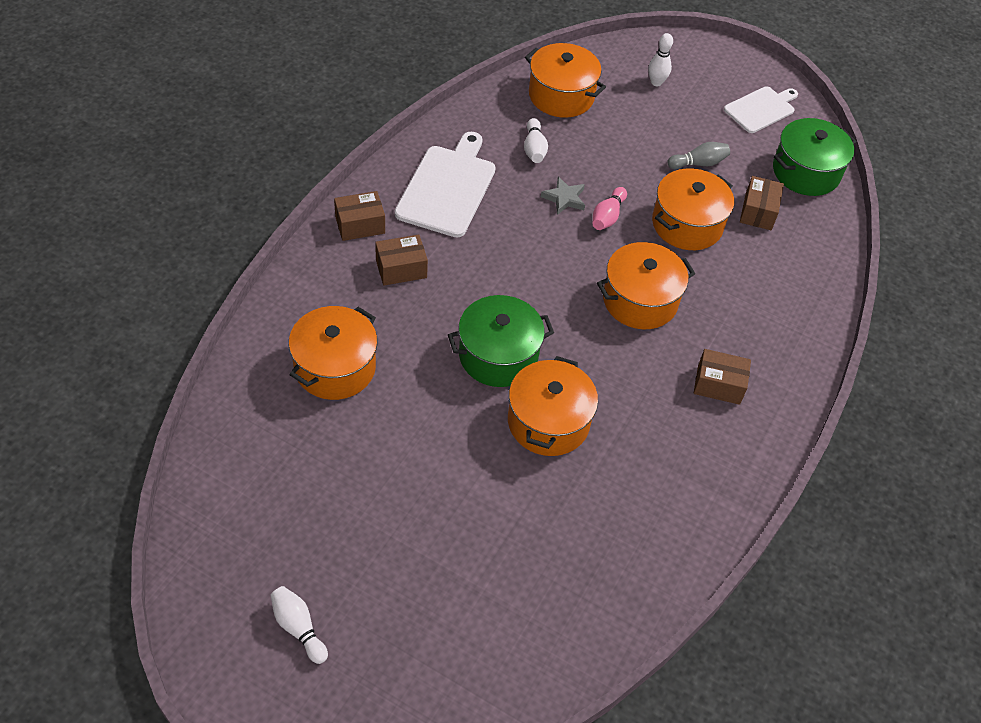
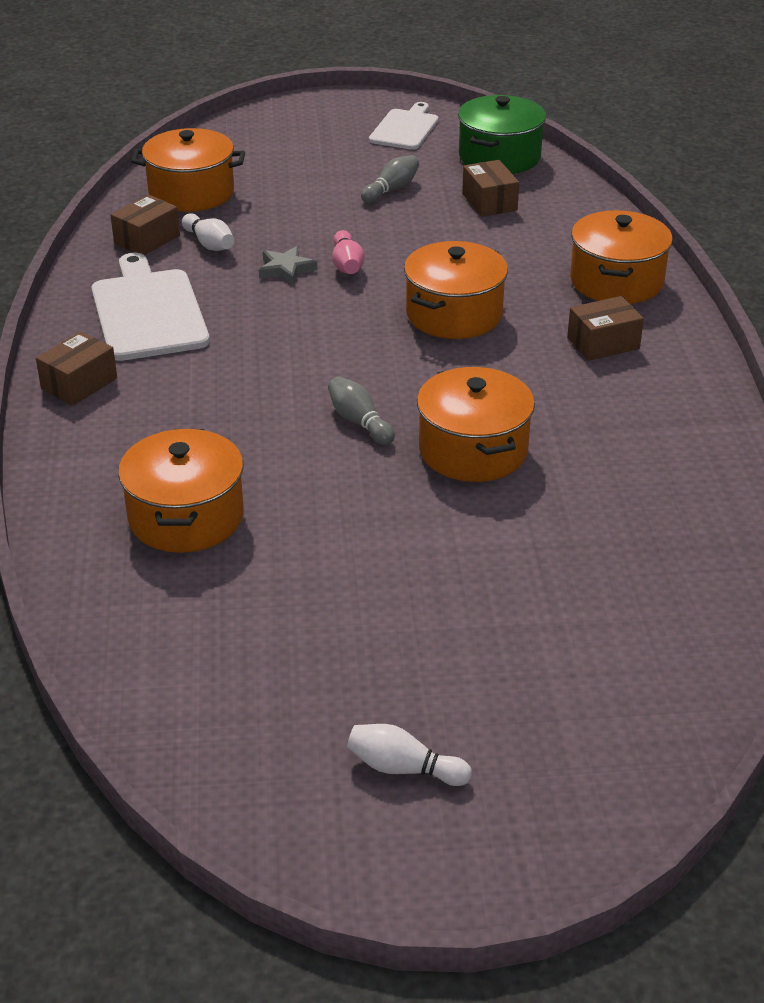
camera: 30 degrees left, 15 degrees down
brown box [375,234,428,286] -> brown box moved to [110,195,180,255]
green pot [448,295,554,387] -> grey bowling pin [328,376,395,445]
white bowling pin [648,33,673,86] -> none
orange pot [652,168,734,250] -> orange pot moved to [570,210,673,304]

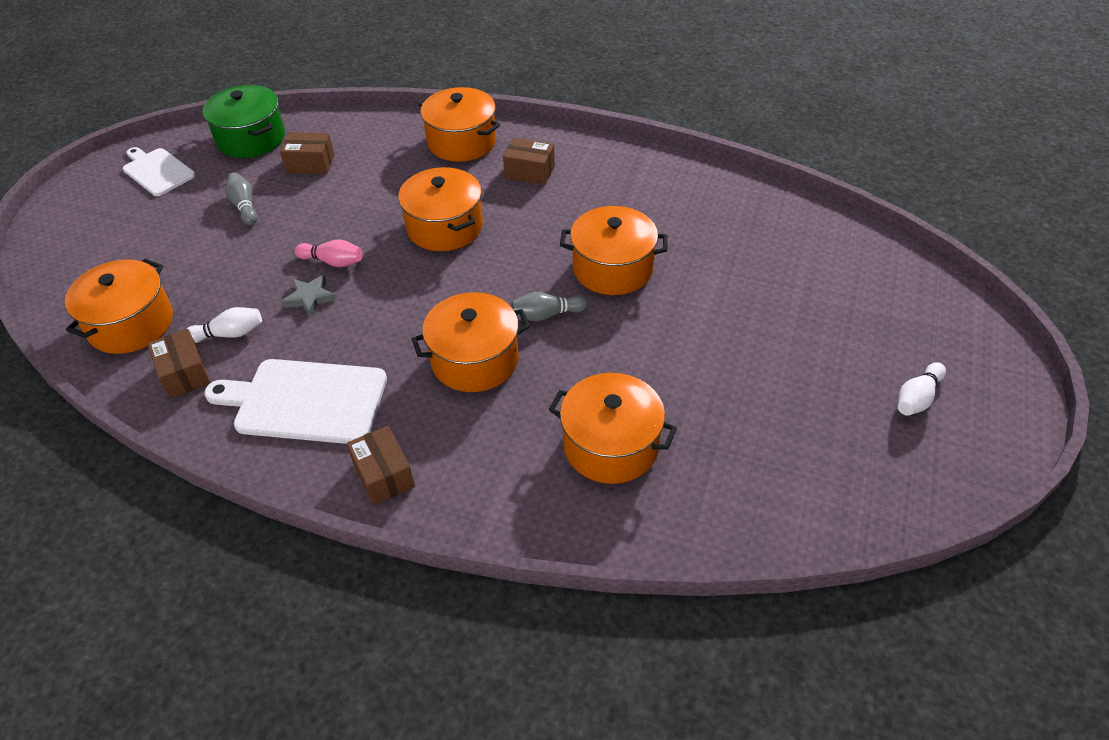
camera: 65 degrees left, 10 degrees up
brown box [567,296,644,361] -> brown box turned 75 degrees counterclockwise [503,138,555,185]
none -> orange pot [412,292,530,392]

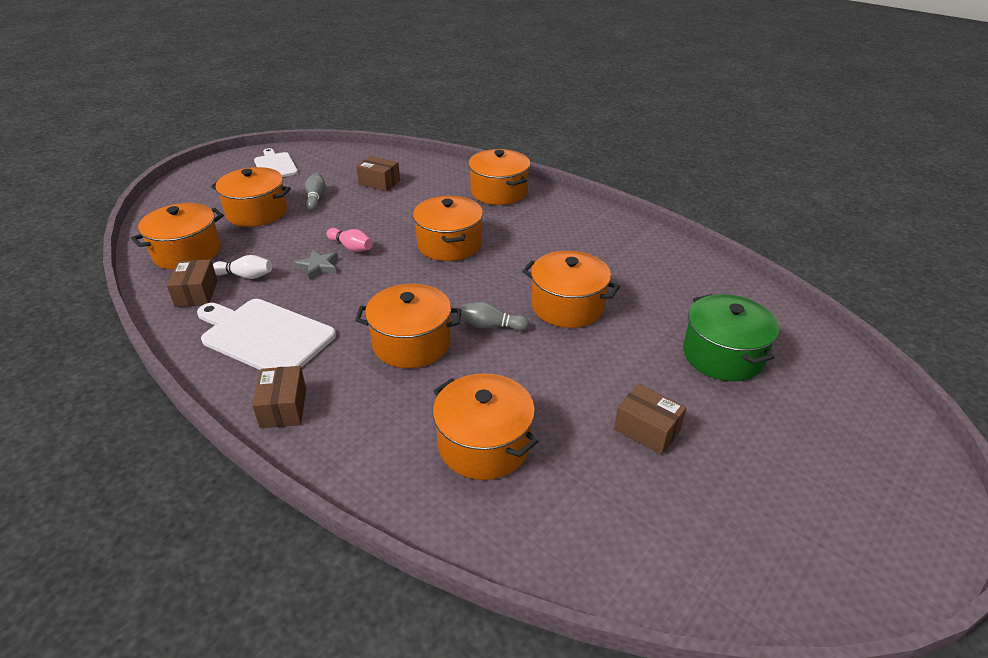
camera: 20 degrees right, 10 degrees down
green pot [203,85,285,158] -> green pot moved to [683,294,779,381]
brown box [503,138,555,185] -> brown box moved to [614,384,686,455]
white bowling pin [898,362,946,416] -> none
none -> orange pot [211,167,291,227]

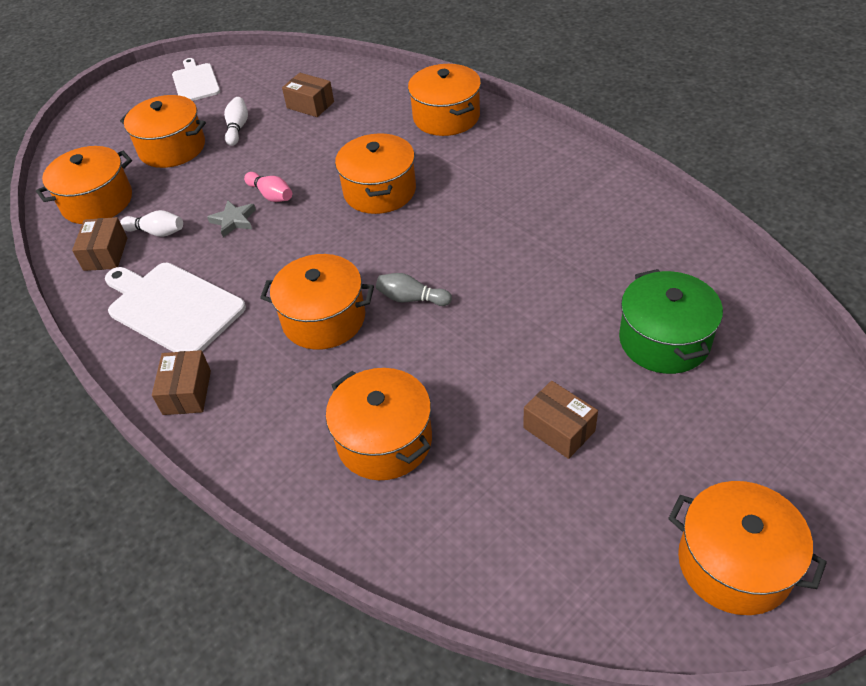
camera: 10 degrees right, 10 degrees up
grey bowling pin [305,173,326,211] -> white bowling pin [224,97,248,146]
orange pot [522,251,620,328] -> orange pot moved to [668,481,827,615]

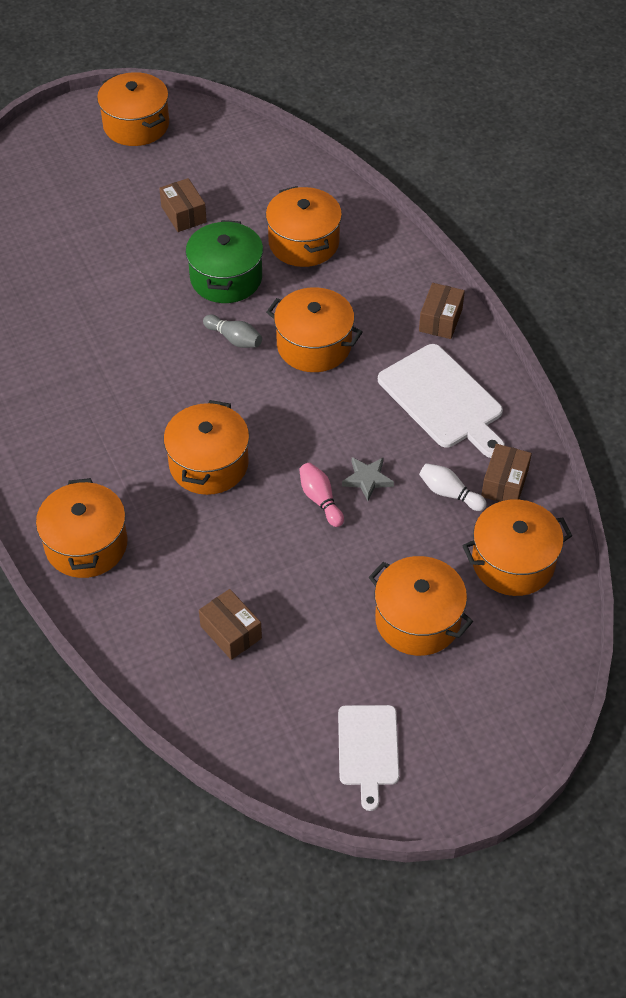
camera: 165 degrees left, 5 degrees up
white bowling pin [224,97,248,146] -> none
green pot [619,269,723,374] -> green pot moved to [186,220,263,303]

